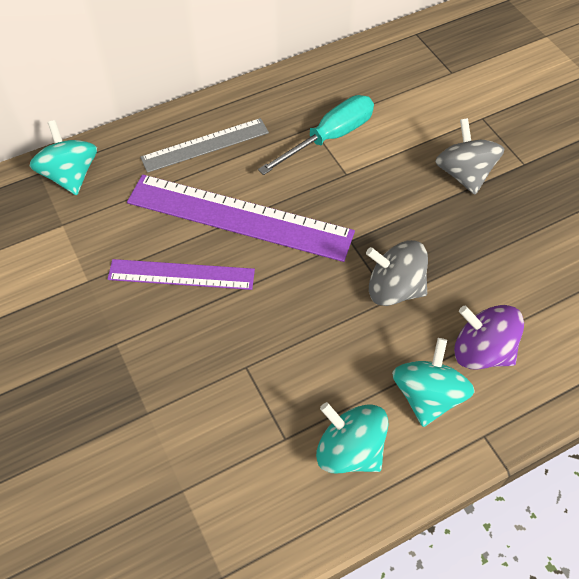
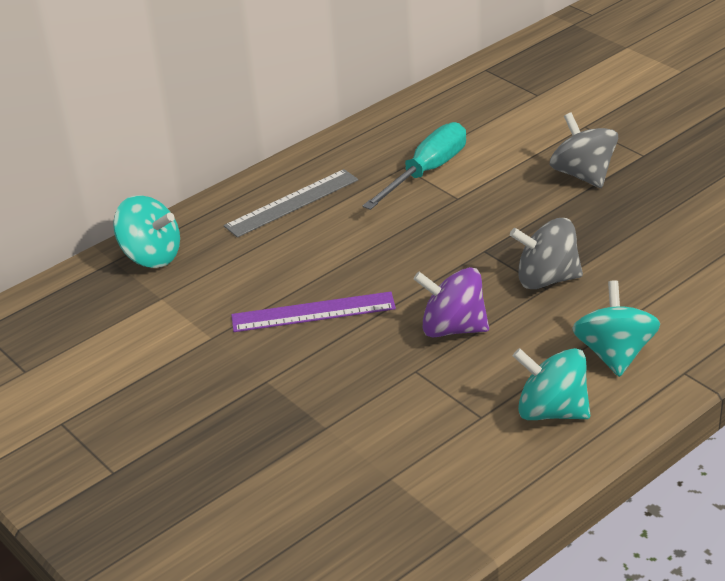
camera: 10 degrees left, 20 degrees down
turquoise spinning top [30,120,97,195] -> turquoise spinning top turned 150 degrees clockwise [113,195,180,268]
purple ruler [127,174,355,262] -> none
purple spinning top [454,305,524,370] -> purple spinning top moved to [413,267,489,338]

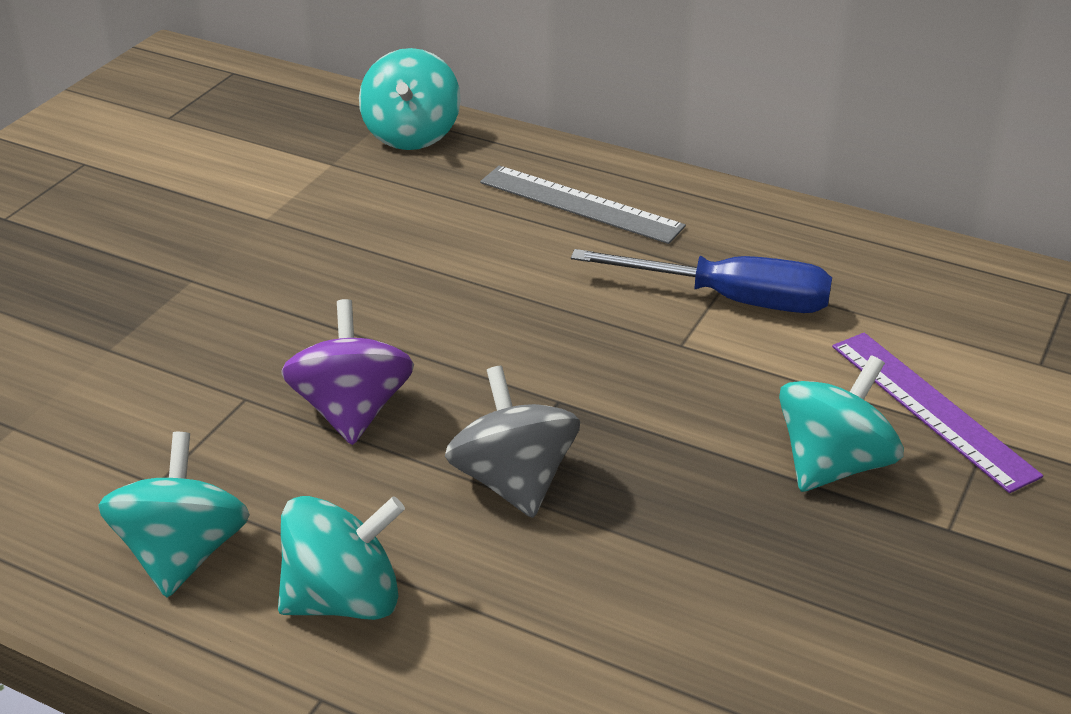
camera: 65 degrees right, 0 degrees up
purple ruler [231,291,396,332] -> purple ruler moved to [832,333,1043,493]
turquoise screwdriver [363,122,466,210] -> blue screwdriver [571,249,832,313]
grey spinning top [550,113,618,188] -> turquoise spinning top [779,355,904,492]

